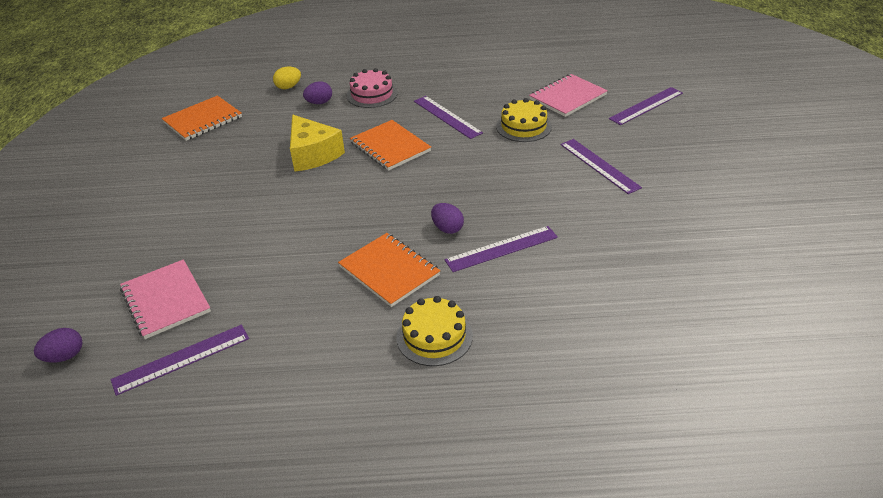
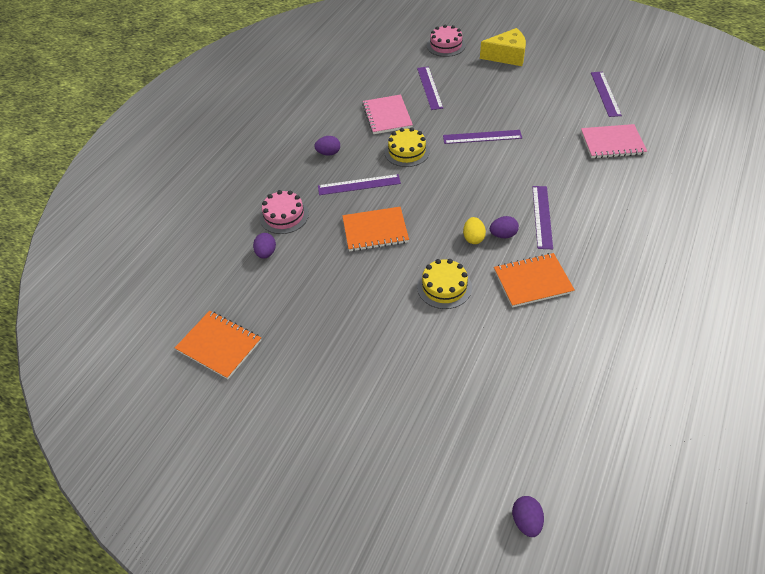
camera: 60 degrees left, 10 degrees up
purple ruler [111,325,249,396] -> purple ruler moved to [591,72,622,117]
pink notebook [120,259,211,339] -> pink notebook moved to [581,124,647,158]
orange notebook [162,96,242,141] -> orange notebook turned 45 degrees counterclockwise [175,311,261,379]
yellow egg [273,67,301,89] -> yellow egg moved to [463,217,486,244]
yellow cheese [290,115,345,172] -> yellow cheese moved to [480,28,526,66]
yellow cake [396,296,473,366] -> yellow cake moved to [417,259,472,309]
none -> purple egg [314,136,340,156]
none -> pink cake [427,25,466,57]

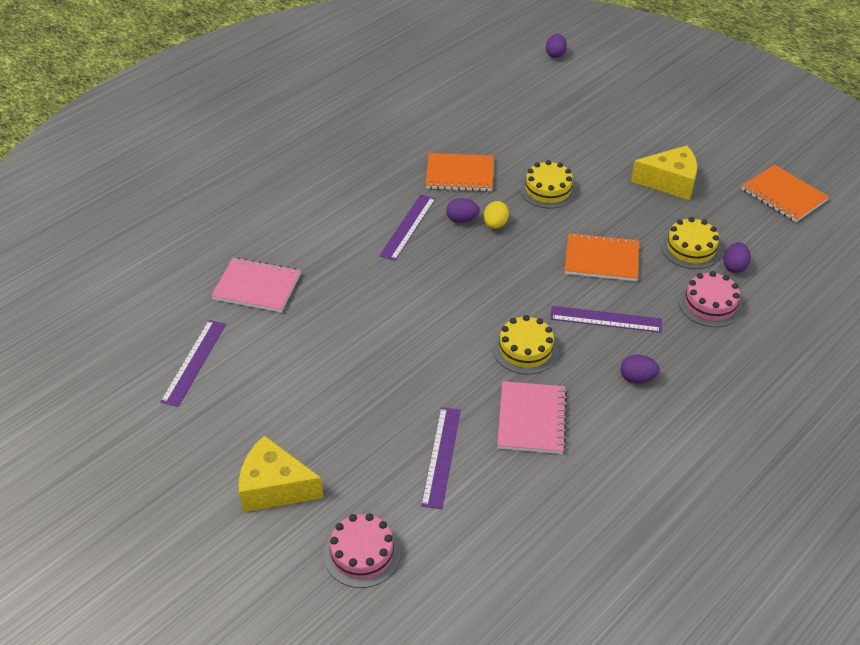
camera: 165 degrees left, 5 degrees down
purple ruler [443,130,522,144] -> none
none -> yellow cheese [631,145,697,200]
none -> yellow cake [661,217,722,269]

